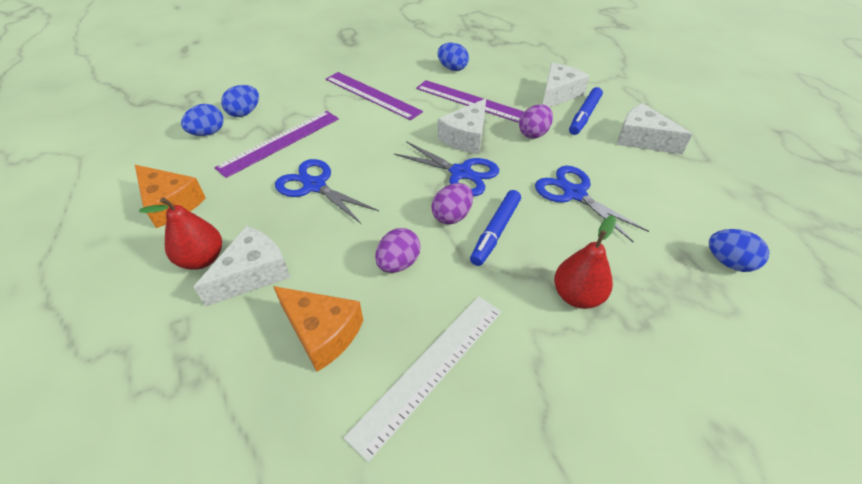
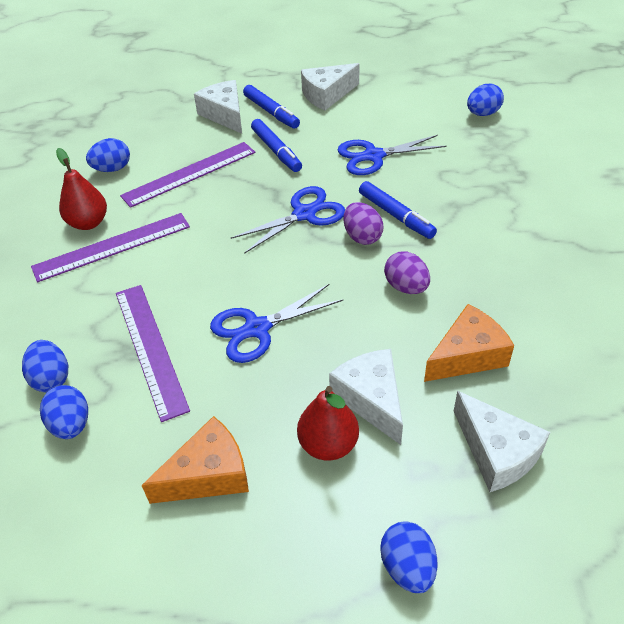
camera: 65 degrees left, 0 degrees up
white ruler [344,296,502,462] -> none
white cheese [438,99,486,154] -> white cheese moved to [454,391,550,492]
purple egg [519,104,553,139] -> blue marker [251,119,302,172]
red pear [554,215,616,309] -> red pear moved to [56,148,107,230]
none -> blue egg [380,521,437,593]

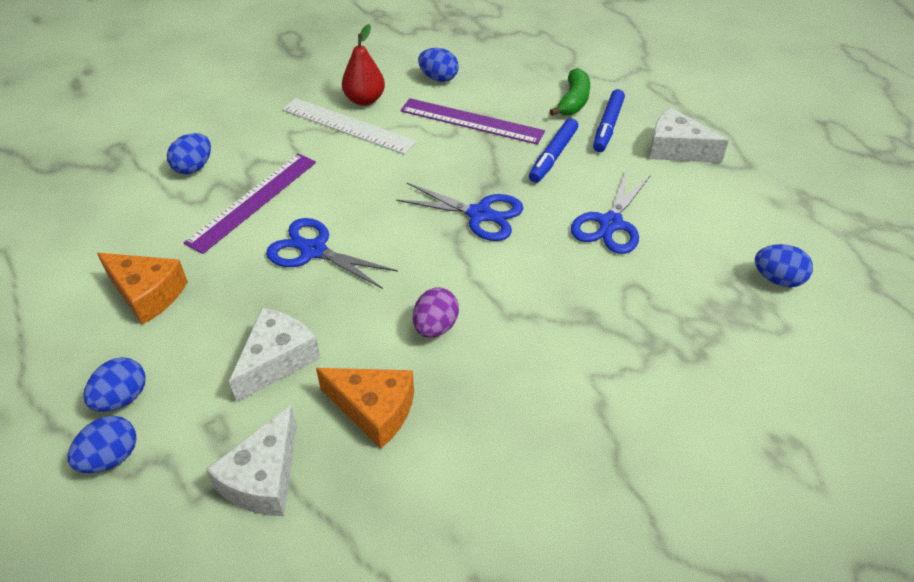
camera: 55 degrees right, 0 degrees up
purple ruler [31,213,190,282] -> white ruler [282,98,417,154]
blue egg [40,385,88,439] -> blue egg moved to [83,357,146,412]
white cheese [194,80,242,134] -> green banana [550,68,590,116]
red pear [297,386,359,460] -> none
blue scissors [338,135,447,175] -> blue scissors turned 105 degrees counterclockwise [571,168,651,254]
purple egg [343,202,384,245] -> none
blue marker [359,181,437,239] -> none

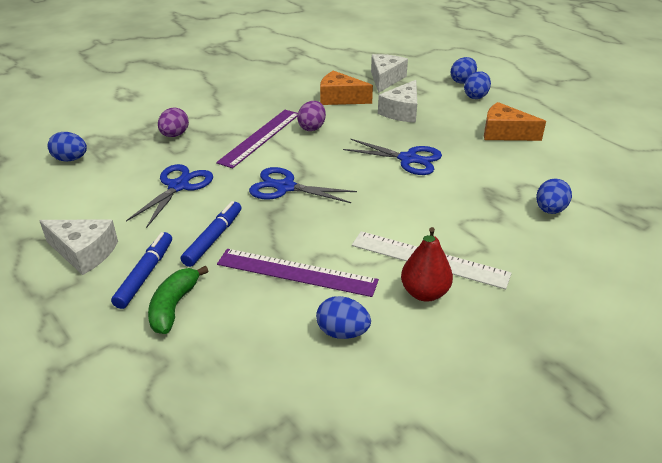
camera: 175 degrees right, 10 degrees down
purple ruler [184,153,316,254] -> purple ruler moved to [216,110,298,168]
none -> purple egg [158,108,189,137]

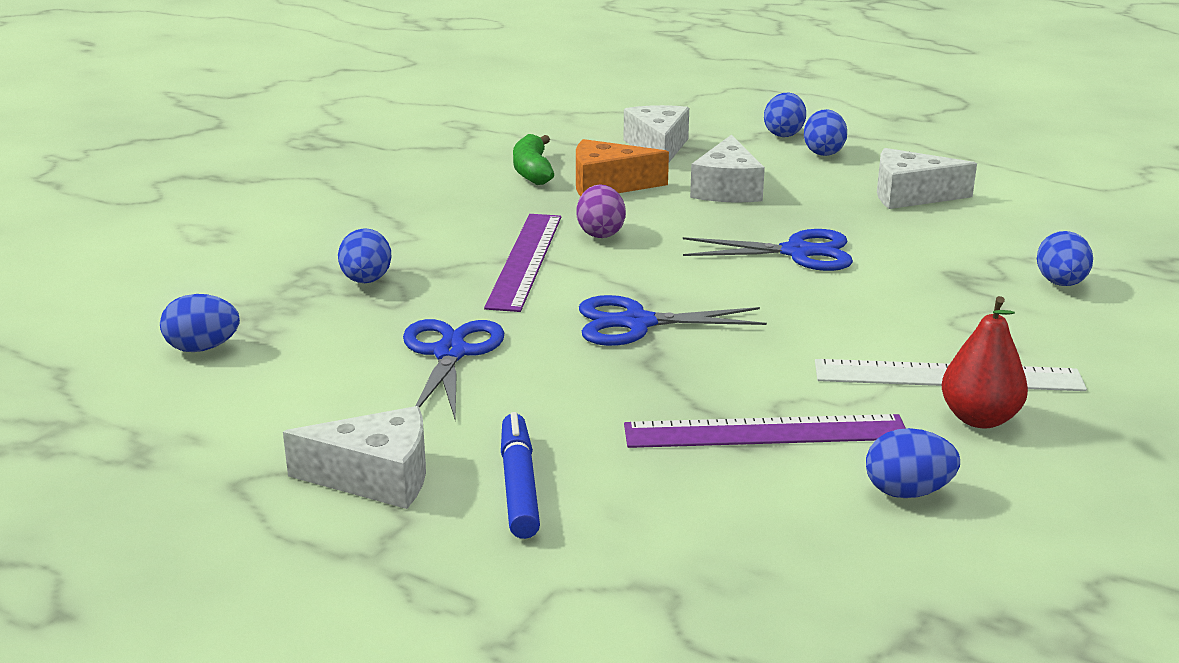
camera: 20 degrees left, 10 degrees down
green banana [148,266,208,334] -> green banana moved to [513,134,554,185]
purple egg [158,108,189,137] -> blue egg [338,228,392,283]
blue marker [181,201,242,267] -> none
orange cheese [484,102,546,141] -> white cheese [877,148,977,209]

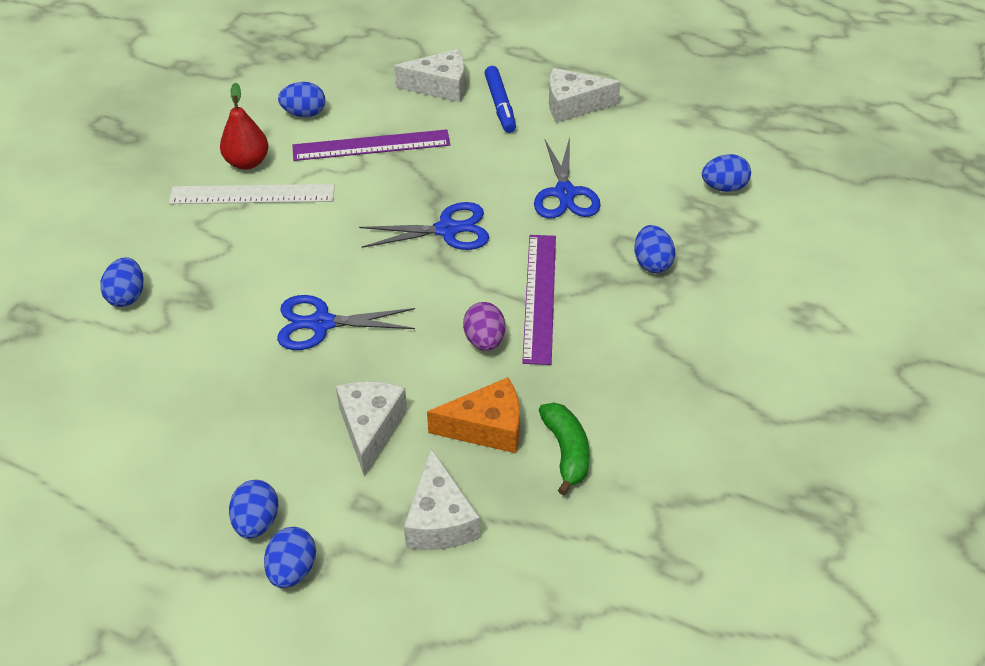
camera: 175 degrees right, 20 degrees up
white cheese [877,148,977,209] -> white cheese moved to [394,49,465,102]

